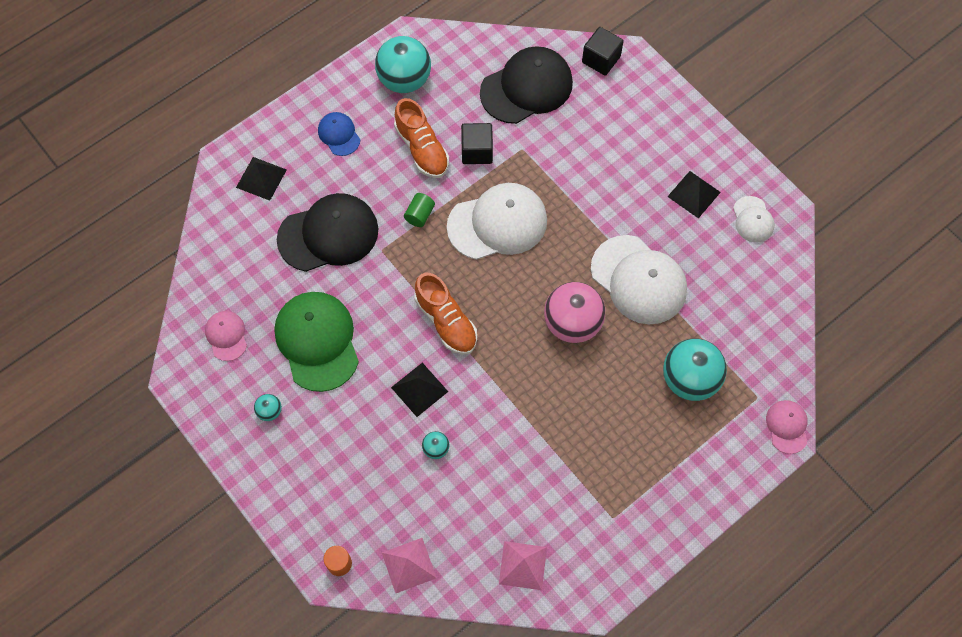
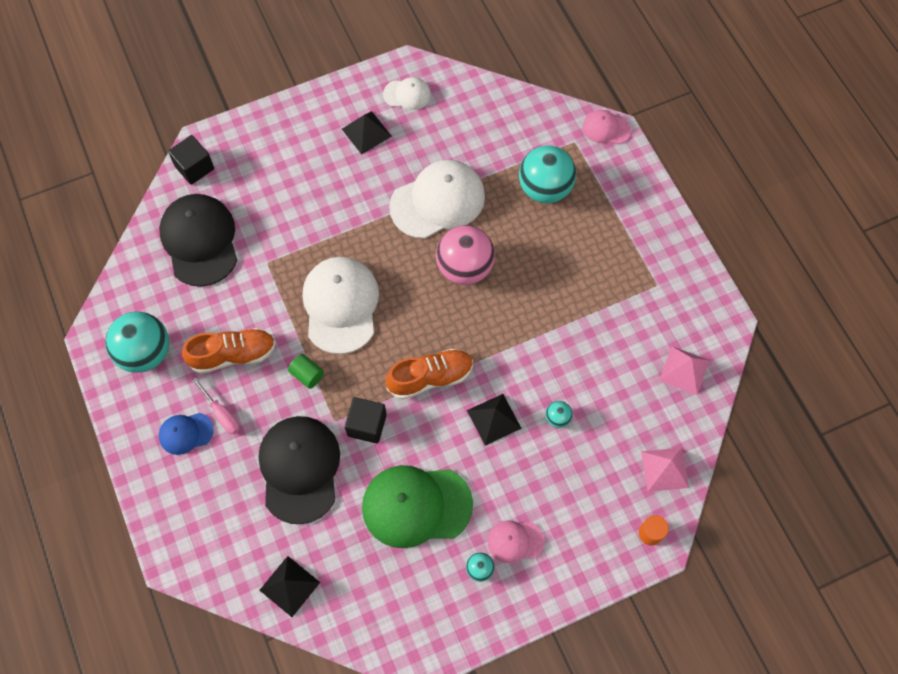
camera: 75 degrees left, 0 degrees up
pink cap [205,311,247,361] -> pink cap moved to [488,520,544,563]
black pyramid [236,157,287,201] -> black pyramid moved to [259,556,320,617]
black cube [461,123,493,164] -> black cube moved to [345,397,387,443]
none -> pink screwdriver [192,378,240,434]

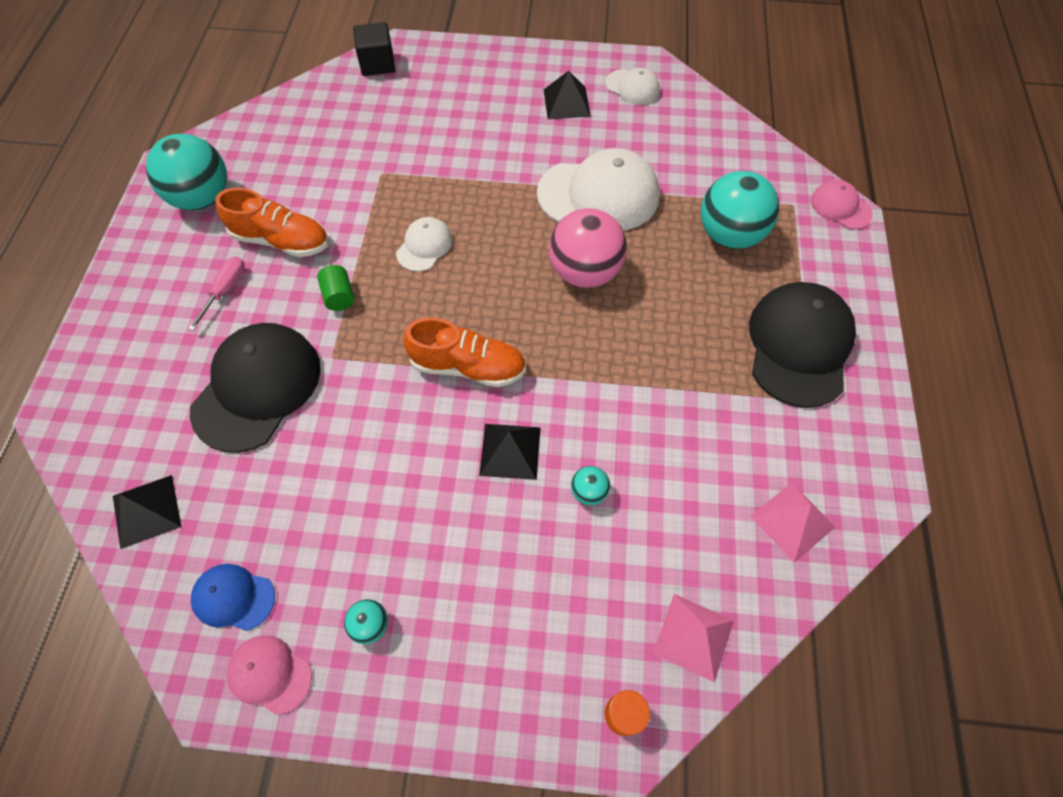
camera: 30 degrees right, 5 degrees down
black cap [159,194,238,287] -> black cap moved to [749,282,856,408]
blue cap [159,413,214,455] -> blue cap moved to [191,564,275,631]
pink screwdriver [192,378,240,434] -> pink screwdriver turned 150 degrees counterclockwise [188,256,245,331]
white cap [302,257,379,354] -> white cap [396,217,453,272], size x0.50
black cube [345,397,387,443] -> none
green cap [362,465,473,548] -> none
pink cap [488,520,544,563] -> pink cap moved to [227,636,312,715]

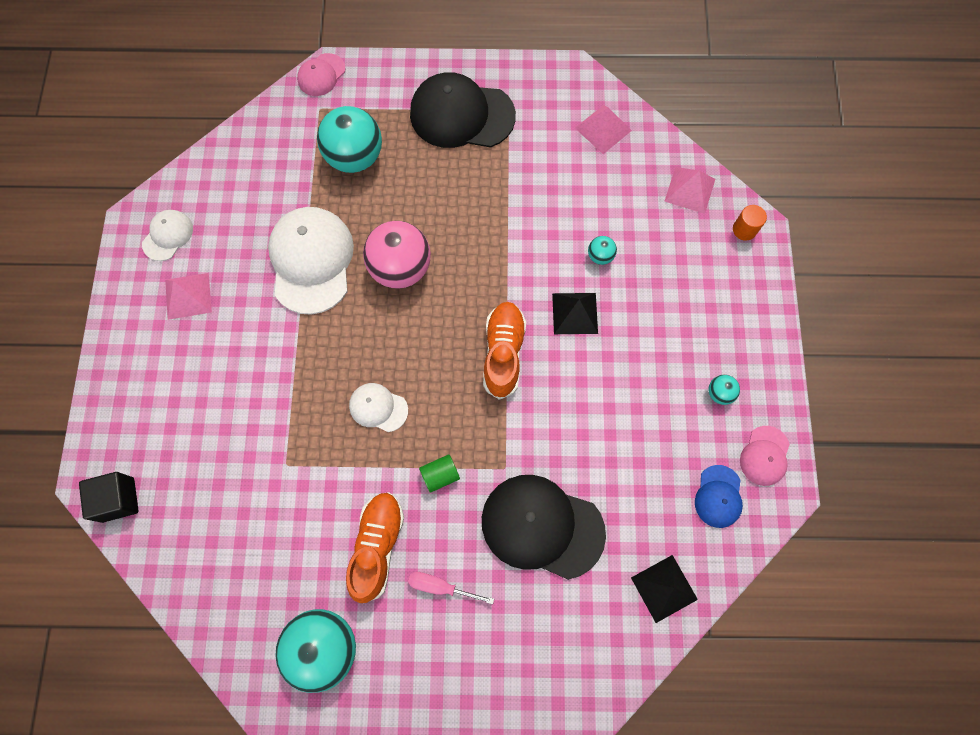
camera: 95 degrees left, 10 degrees up
black pyramid [544,71,591,119] -> pink pyramid [165,273,212,320]

